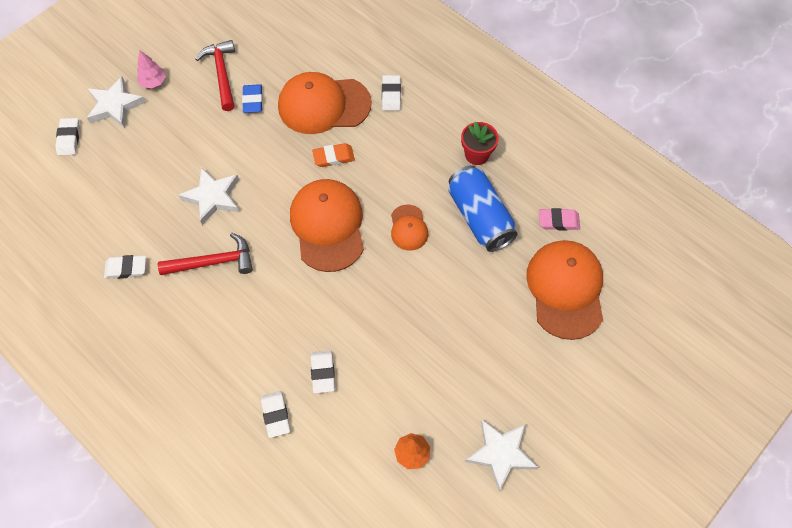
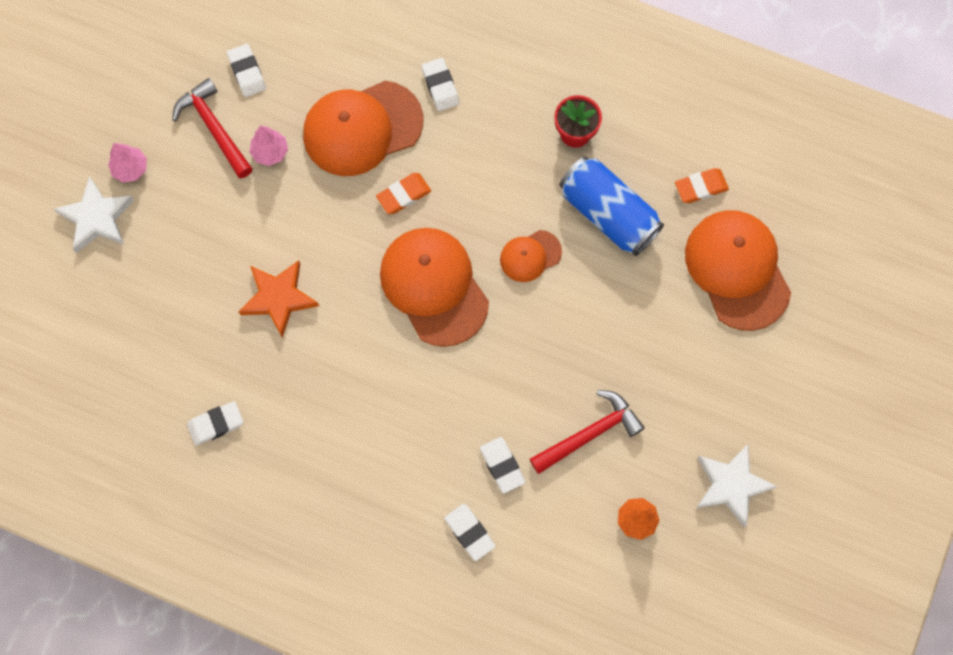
camera: 20 degrees left, 10 degrees up
white eraser [55,118,80,155] -> white eraser moved to [227,44,266,97]
red hammer [158,233,253,275] -> red hammer moved to [530,390,645,474]
white star [178,167,239,225] -> orange star [239,260,319,338]
blue eraser [242,84,263,113] -> pink tree [249,126,288,166]
orange cap [391,205,428,250] -> orange cap turned 90 degrees clockwise [500,230,562,282]
pink eraser [539,208,580,230] -> orange eraser [675,168,729,203]

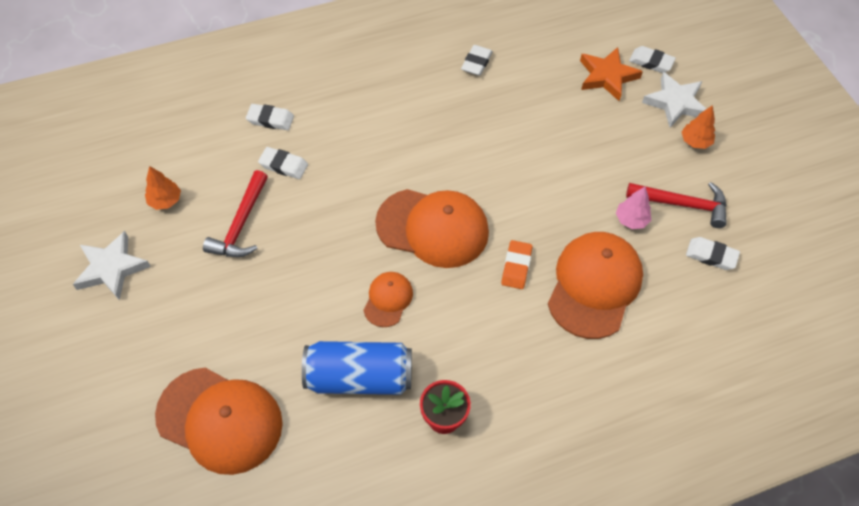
camera: 135 degrees right, 15 degrees down
pink tree [108,143,147,183] -> orange tree [682,105,715,149]
orange star [239,260,319,338] -> orange star moved to [580,47,643,101]
white eraser [421,58,460,111] -> white eraser moved to [629,46,676,73]
orange eraser [675,168,729,203] -> none

